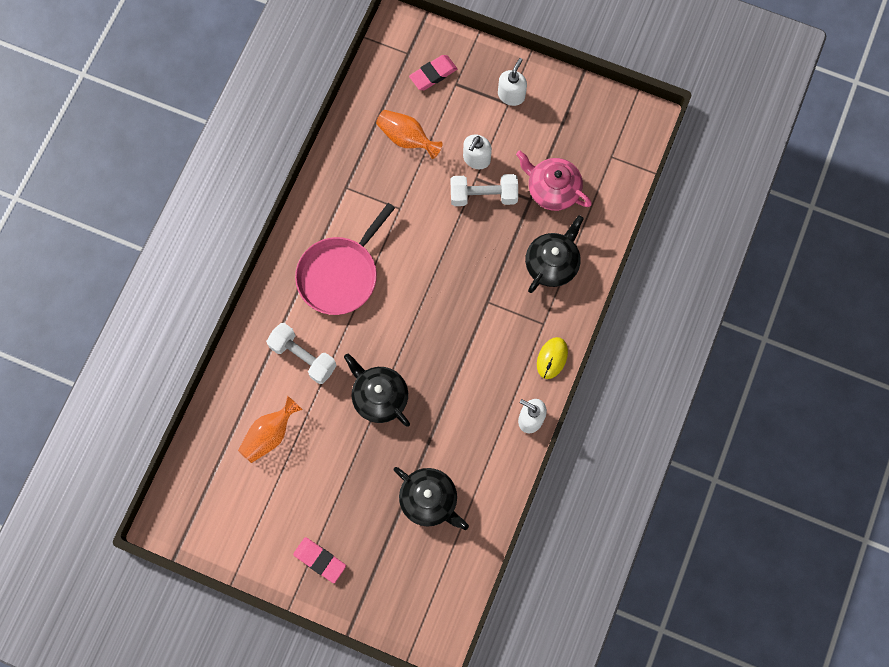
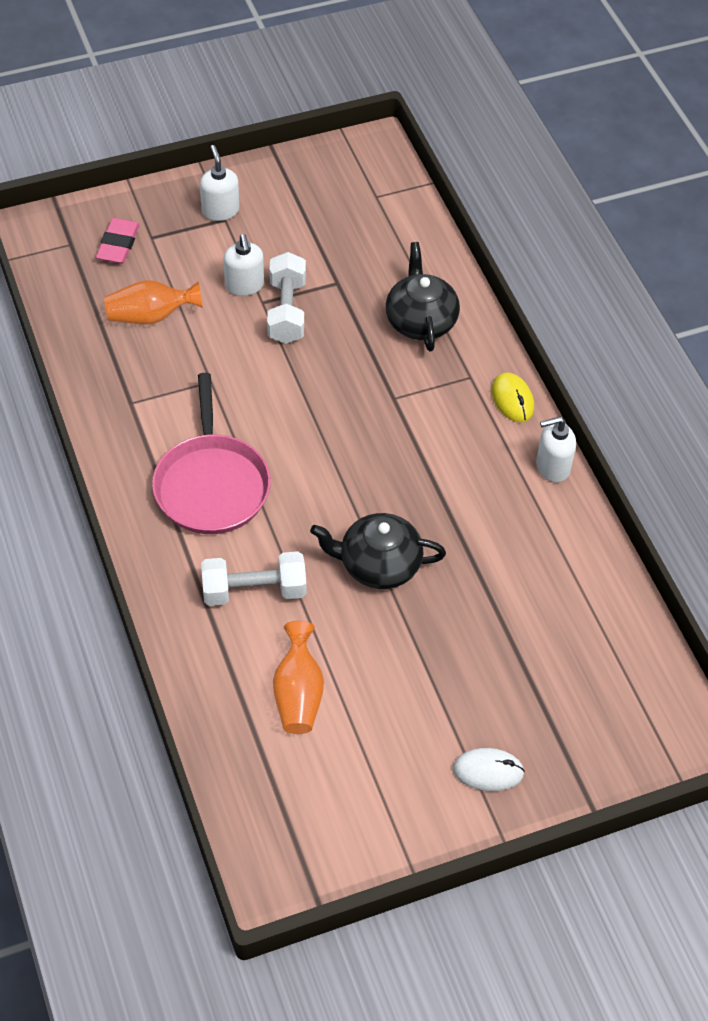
camera: 45 degrees left, 20 degrees down
pink eraser [293,537,346,583] -> white mouse [453,748,525,791]
black teapot [394,467,469,530] -> none
white dumbbell [451,174,518,206] -> white dumbbell turned 45 degrees counterclockwise [267,252,306,344]
pink teapot [516,150,592,211] -> none

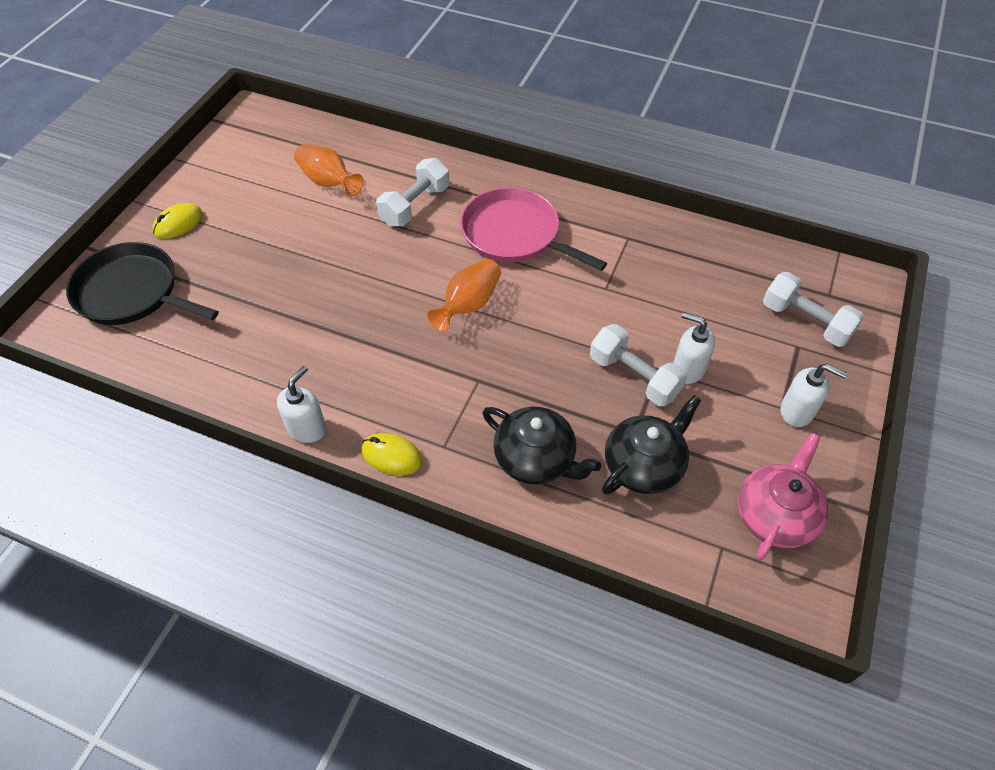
camera: 135 degrees right, 0 degrees up
pink eraser [96,218,140,264] -> white dumbbell [763,272,864,347]
orange vase [104,280,203,325] -> orange vase moved to [427,259,501,332]
black teapot [310,513,446,589] -> black teapot moved to [602,395,701,495]
white mouse [453,748,525,791] -> yellow mouse [152,203,203,239]
none -> black pan [66,242,219,325]
none -> pink teapot [738,433,828,560]

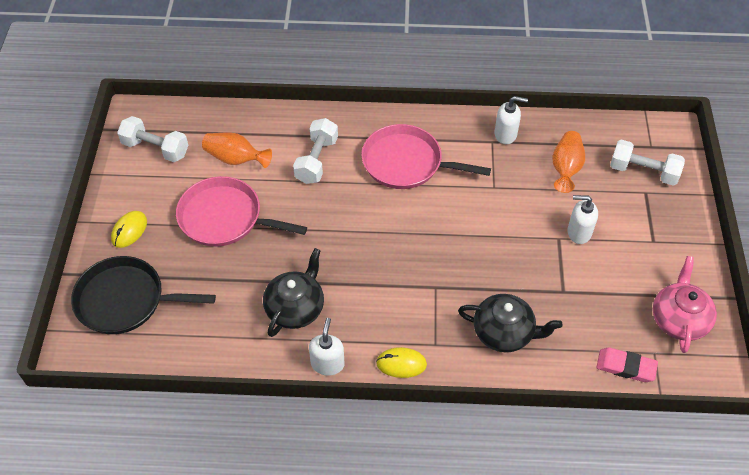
camera: 20 degrees left, 0 degrees up
orange vase [427,259,501,332] -> orange vase moved to [552,131,585,193]
white dumbbell [590,324,687,406] -> white dumbbell moved to [117,116,188,162]
black teapot [602,395,701,495] -> black teapot moved to [263,248,324,337]
white soap dispenser [781,364,847,427] -> white soap dispenser moved to [494,96,528,144]
none -> pink pan [176,176,307,247]
none -> pink eraser [596,348,658,382]

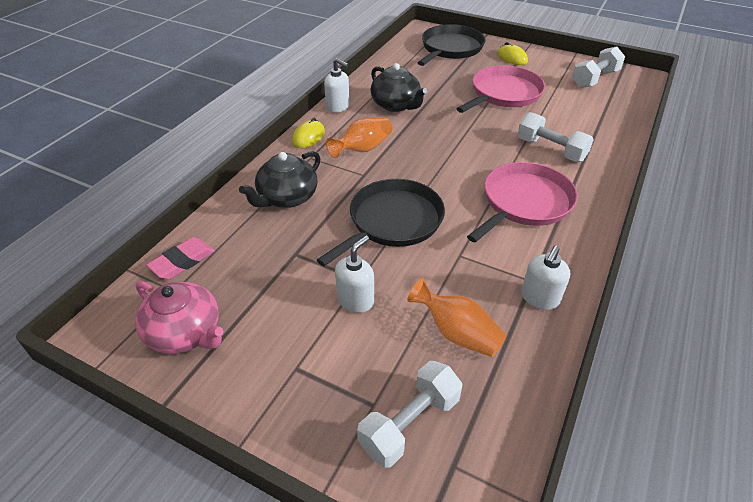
camera: 115 degrees right, 10 degrees down
orange vase [202,133,272,168] -> orange vase moved to [326,117,392,158]
none -> black pan [317,179,445,266]

